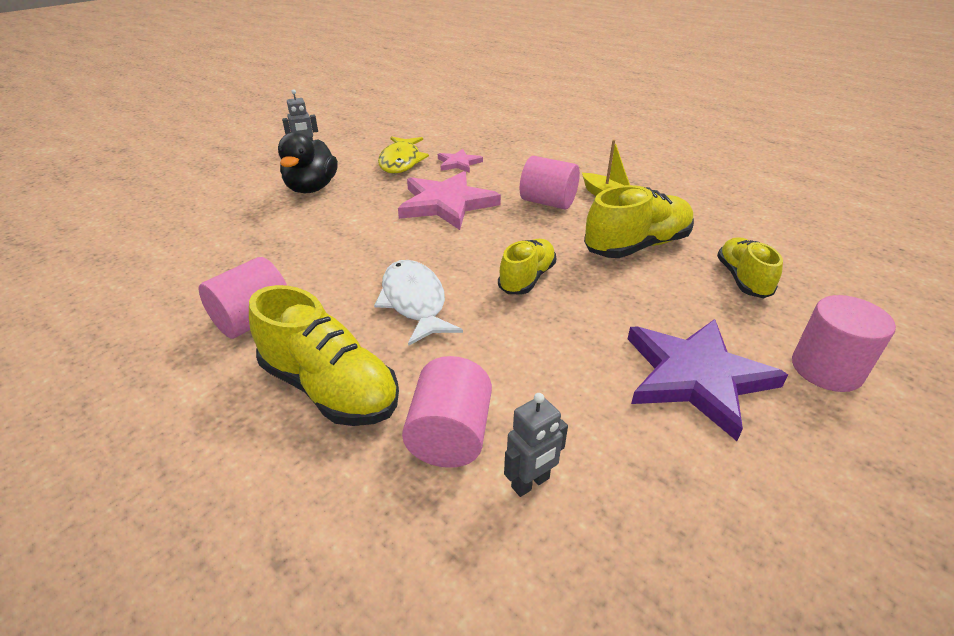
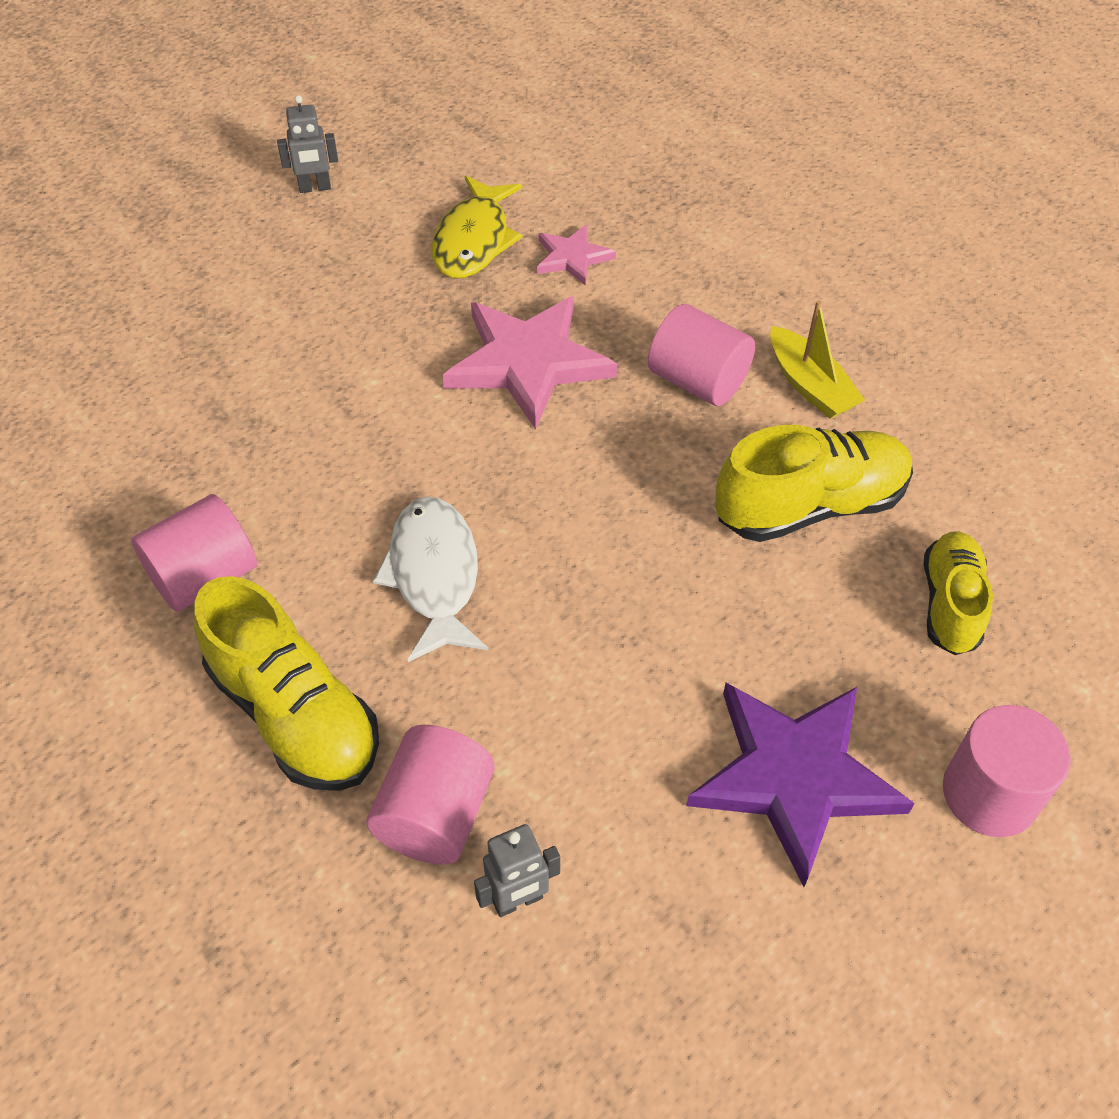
camera: 10 degrees right, 15 degrees up
black duck [278,132,338,193] -> none
yellow shoe [498,239,557,294] -> none

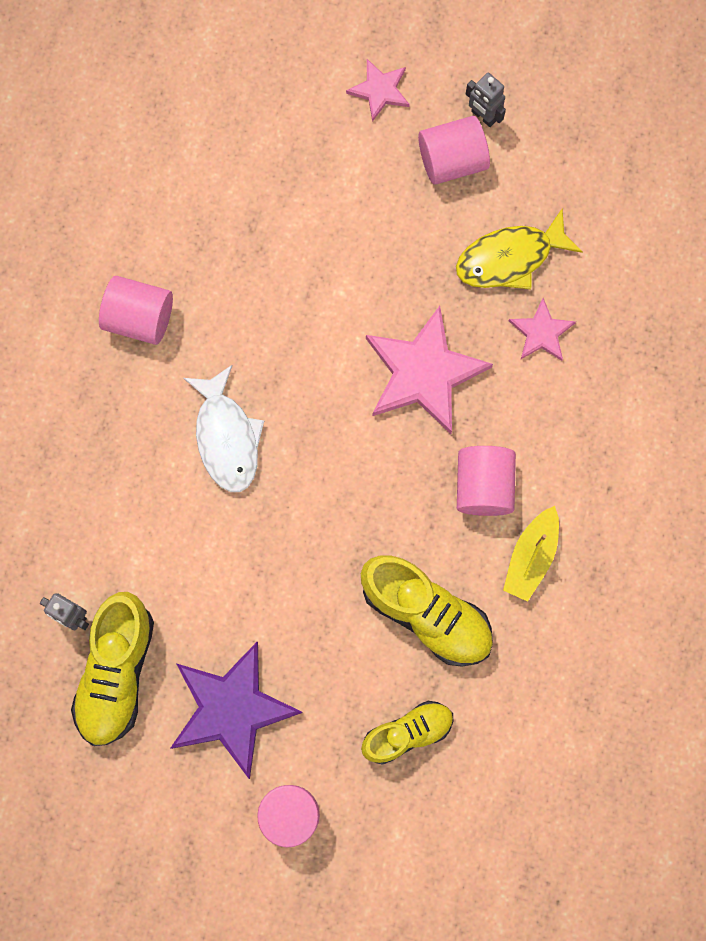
camera: 55 degrees right, 25 degrees up
yellow shoe [194,576,379,791] -> yellow shoe moved to [71,592,154,746]
pink cylinder [366,725,495,865] -> pink cylinder moved to [418,116,490,185]
white fish [373,497,488,662] -> white fish turned 120 degrees clockwise [183,365,264,492]
none -> pink star [346,59,410,122]

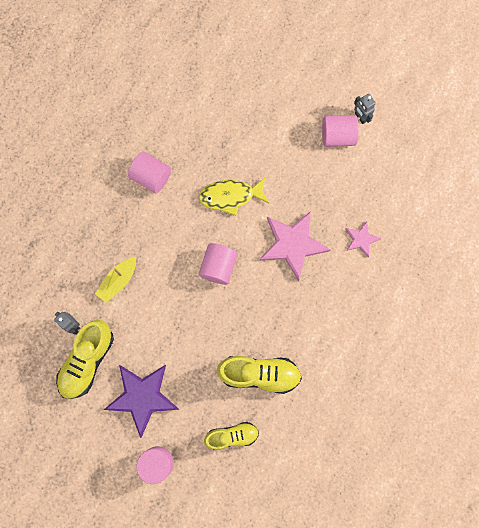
camera: 15 degrees right, 0 degrees up
white fish [183,365,264,492] -> none
pink star [346,59,410,122] -> none
yellow shoe [361,555,493,667] -> yellow shoe turned 45 degrees counterclockwise [217,356,302,394]
yellow fish [456,208,583,290] -> yellow fish moved to [199,178,269,216]
pink cylinder [457,446,516,516] -> pink cylinder moved to [199,243,238,285]
yellow boat [503,506,559,602] -> yellow boat moved to [95,257,136,303]

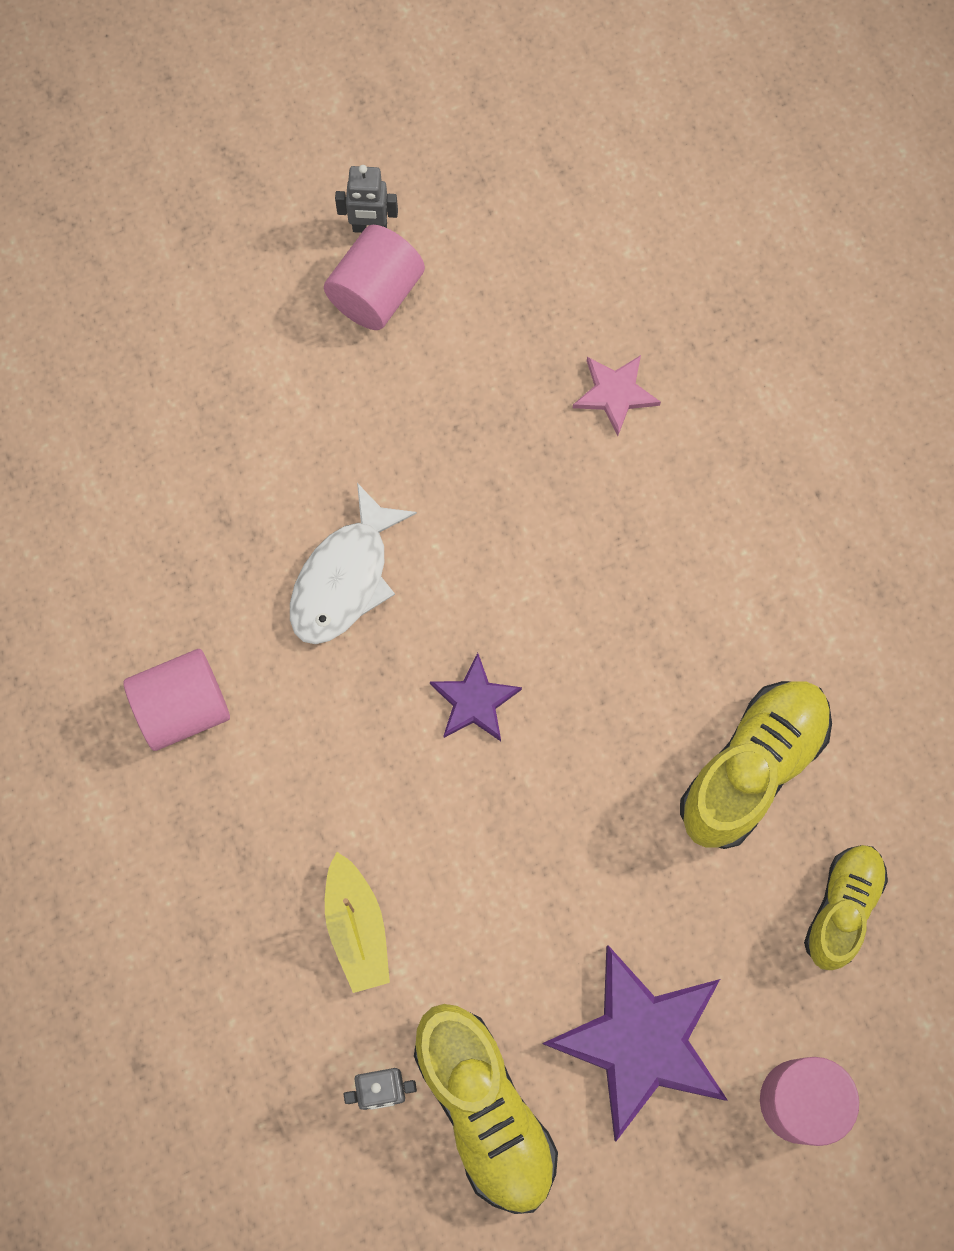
camera: 55 degrees left, 5 degrees down
yellow fish [199,178,269,216] -> white fish [290,483,417,644]
pink cylinder [199,243,238,285] -> purple star [430,653,522,741]
pink star [259,211,331,281] -> none

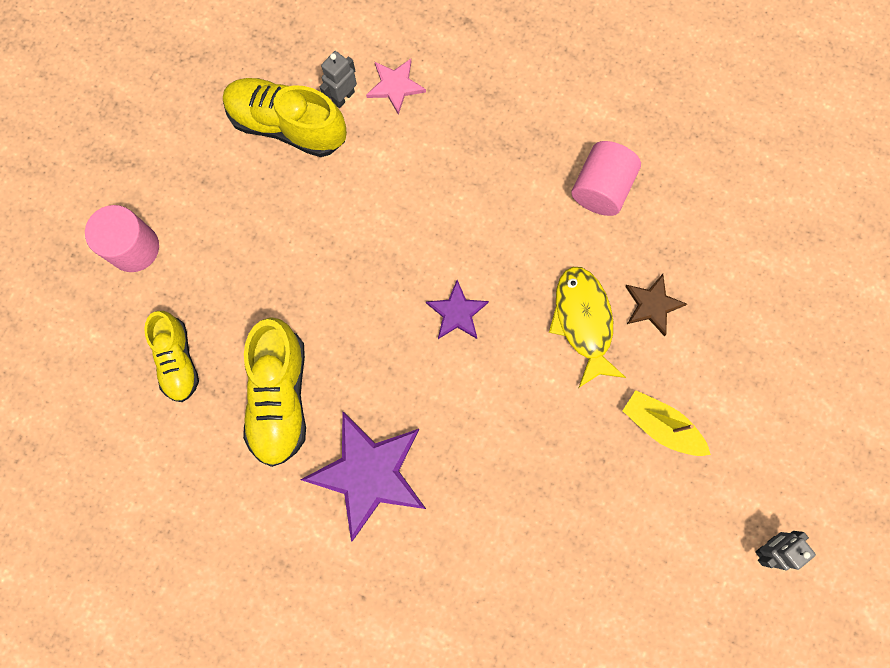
camera: 140 degrees right, 5 degrees up
white fish [290,483,417,644] -> yellow fish [549,267,626,387]
pink cylinder [324,225,425,330] -> none
yellow boat [325,852,390,993] -> yellow boat moved to [623,390,711,456]
purple star [542,945,727,1141] -> purple star moved to [301,412,426,542]
pink star [573,355,661,436] -> pink star moved to [366,59,426,115]
none -> brown star [625,274,687,336]

